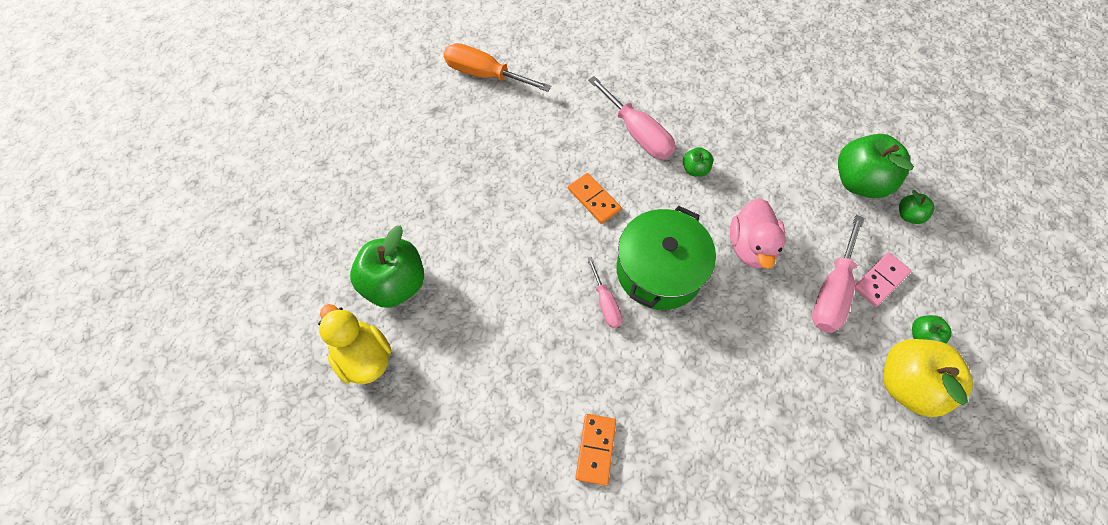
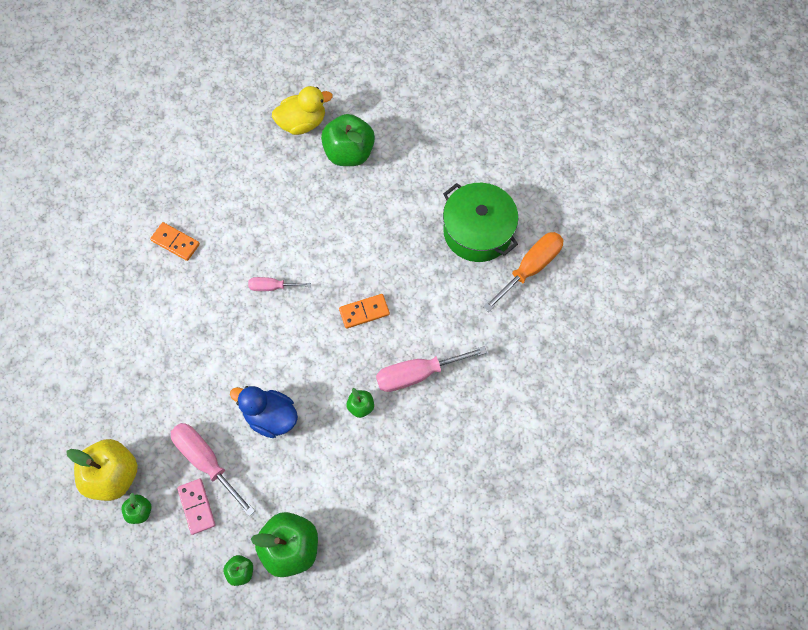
camera: 110 degrees right, 5 degrees up
green pot [616,206,716,310] -> green pot moved to [443,183,518,262]
pink duck [730,198,785,269] -> blue duck [230,386,298,438]

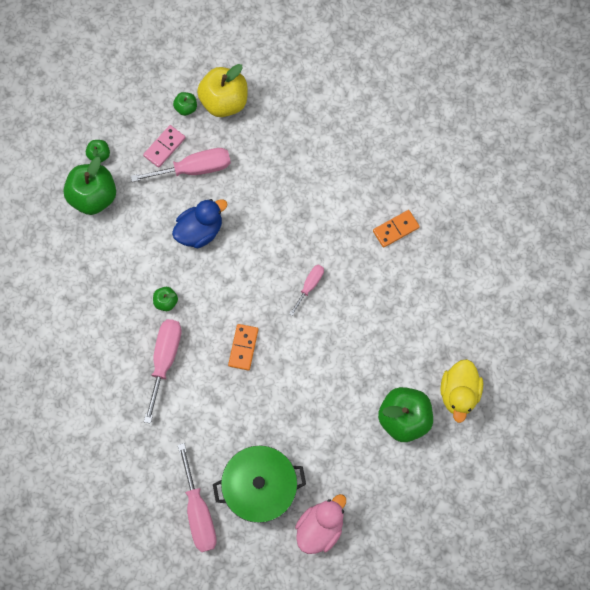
camera: 120 degrees right, 5 degrees up
pink domino [177,479,216,535] -> pink domino turned 60 degrees counterclockwise [143,125,186,168]
orange screwdriver [483,232,564,312] -> pink screwdriver [178,443,217,552]
none -> pink duck [295,494,346,554]

